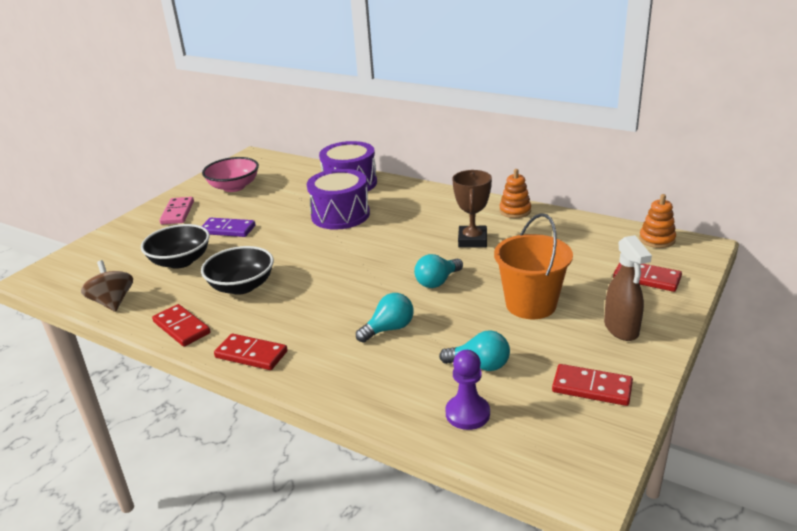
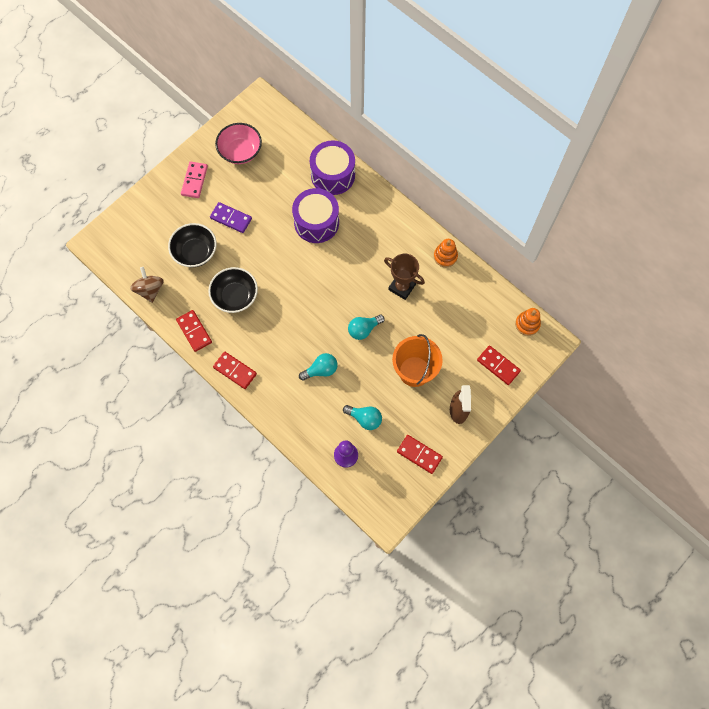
camera: 10 degrees right, 40 degrees up
brown trophy [452,170,492,248] -> brown trophy turned 75 degrees counterclockwise [384,254,425,300]

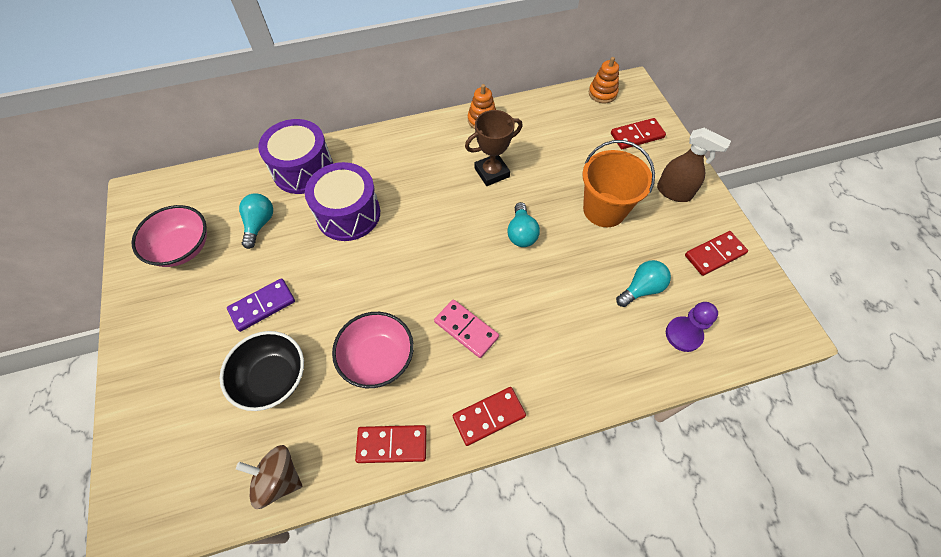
camera: 60 degrees left, 10 degrees down
pink domino [181,162,208,198] -> pink domino moved to [434,300,499,358]
black bowl [208,267,258,313] -> pink bowl [332,312,414,388]
turquoise light bulb [299,353,338,381] -> turquoise light bulb moved to [239,194,273,249]

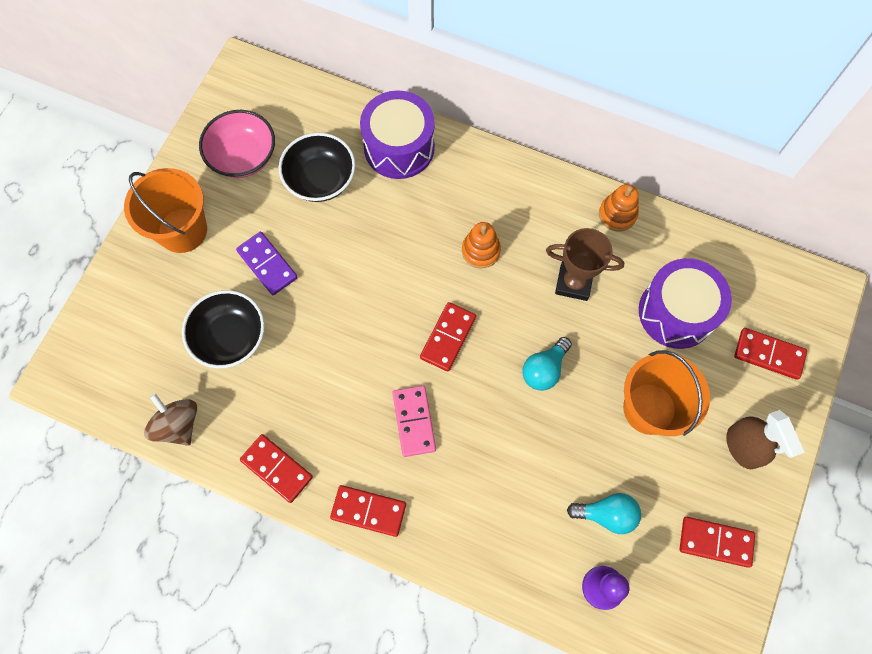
camera: 40 degrees right, 10 degrees up
purple domino [227,278,295,332] -> purple domino turned 45 degrees clockwise [236,232,298,295]
turquoise light bulb [239,194,273,249] -> black bowl [279,133,356,202]
purple drum [305,162,380,241] -> purple drum moved to [639,258,732,349]
pink bowl [332,312,414,388] -> none
orange stacking toy [589,57,619,103] -> orange stacking toy moved to [462,222,501,268]
none -> orange bucket [124,168,207,253]
none -> red domino [420,302,476,371]

